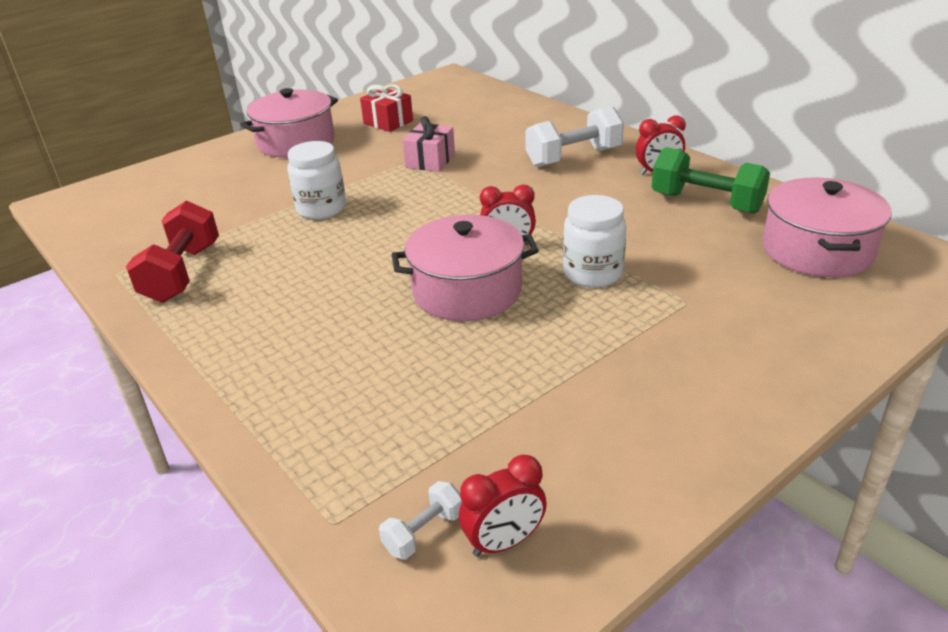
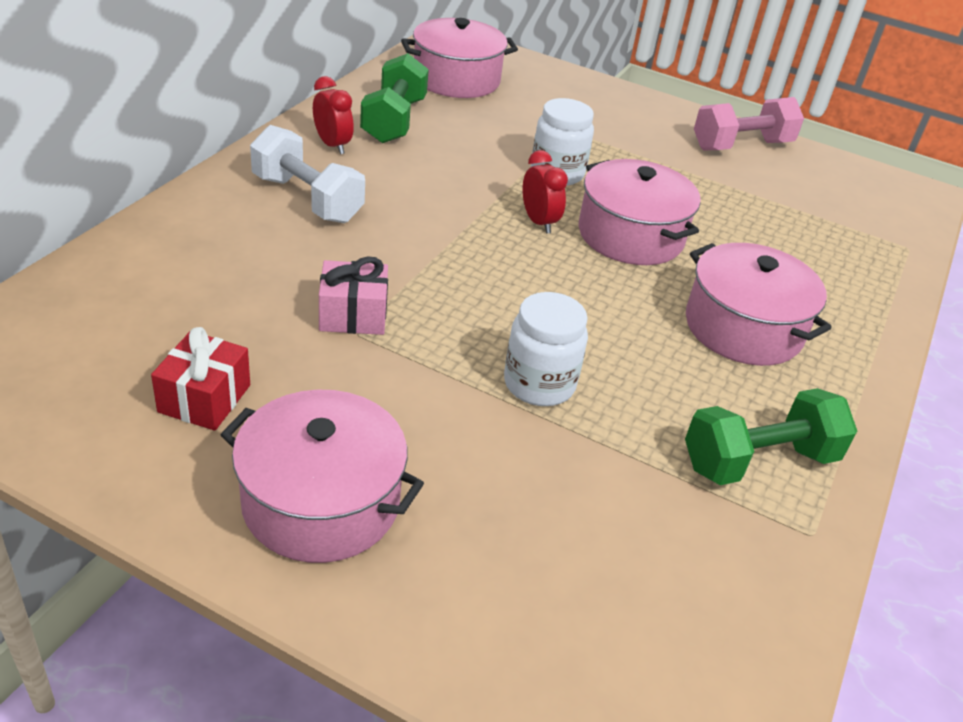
camera: 120 degrees left, 5 degrees up
red dumbbell [126,200,219,303] -> green dumbbell [685,388,857,485]
white dumbbell [379,481,462,560] -> none
red clock [459,454,547,557] -> none
none -> pink pot [686,243,832,366]
none -> pink dumbbell [694,97,804,150]

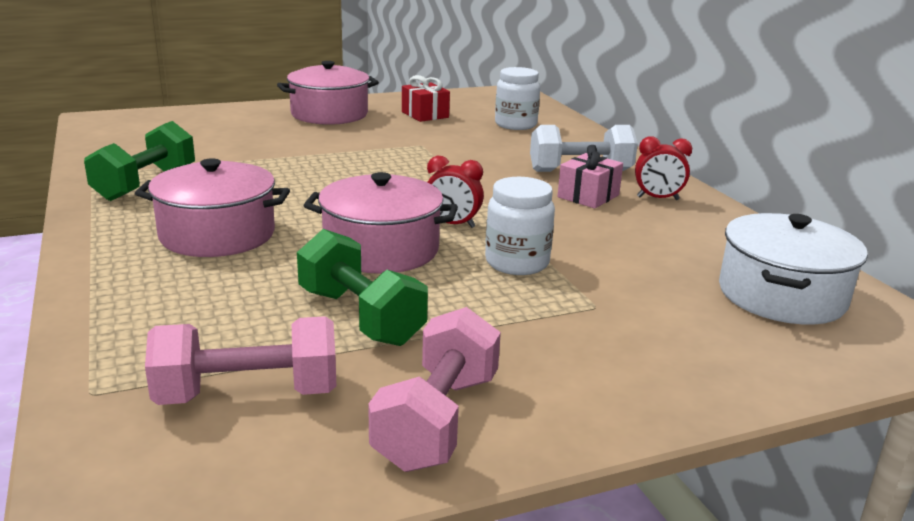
camera: 135 degrees right, 15 degrees down
pink gift [319,256,388,335] -> pink gift moved to [557,145,623,208]
green dumbbell [360,53,429,143] -> green dumbbell moved to [297,229,428,346]
pink pot [401,18,518,98] -> white pot [719,213,868,325]
white jar [504,292,588,406] -> white jar moved to [495,67,540,130]
none -> pink dumbbell [145,316,336,405]

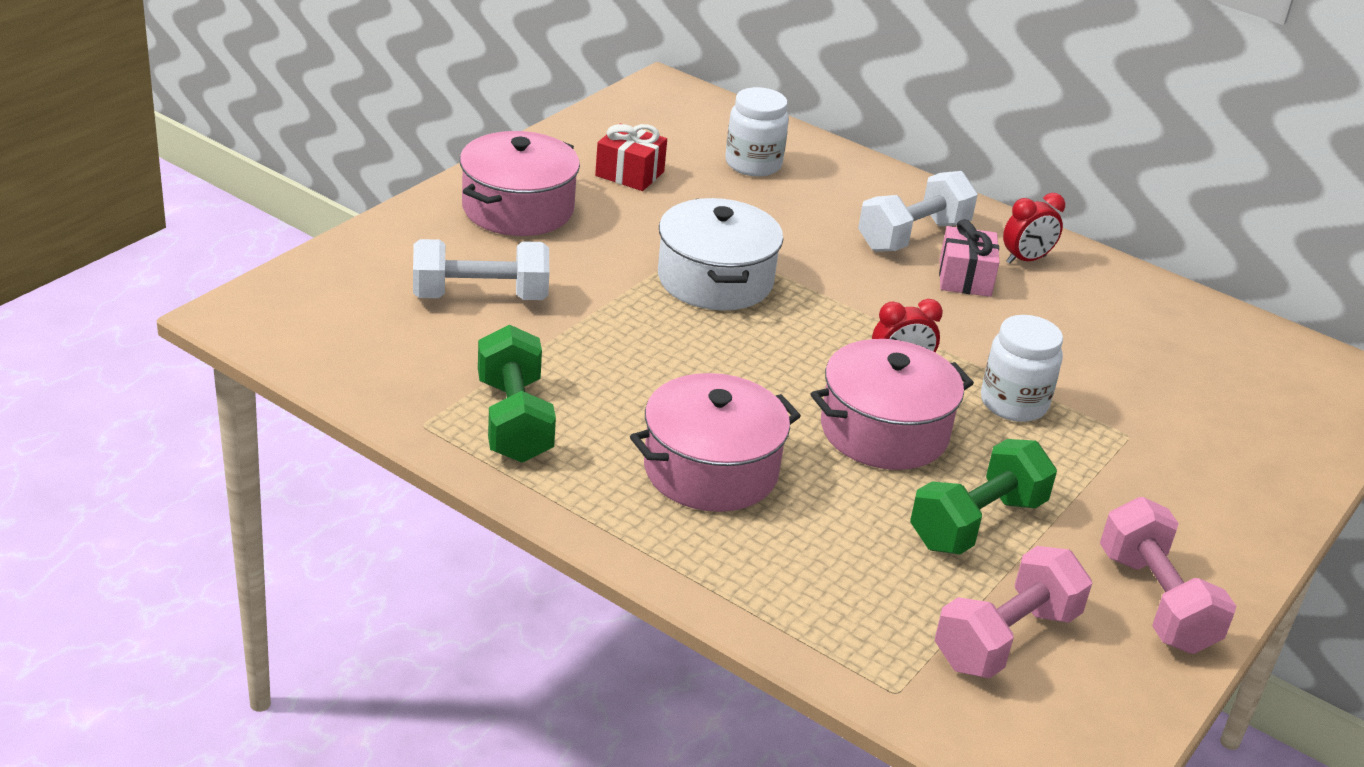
camera: 35 degrees left, 10 degrees up
green dumbbell [297,229,428,346] -> green dumbbell turned 60 degrees counterclockwise [910,439,1057,554]
white pot [719,213,868,325] -> white pot moved to [658,198,783,310]
none -> white dumbbell [413,239,549,300]

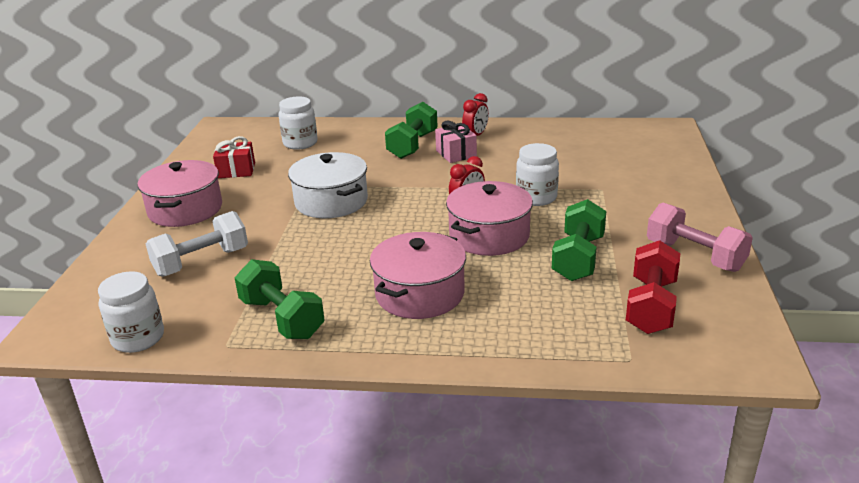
camera: 25 degrees left, 5 degrees down
white dumbbell [858,171,978,252] -> green dumbbell [385,102,438,159]
pink dumbbell [935,546,1092,678] -> red dumbbell [626,240,680,334]
none -> white jar [98,271,164,353]

